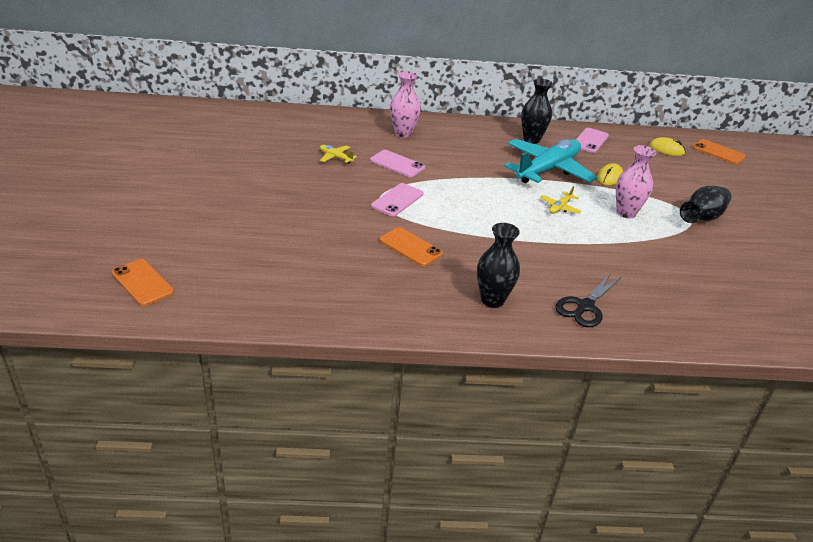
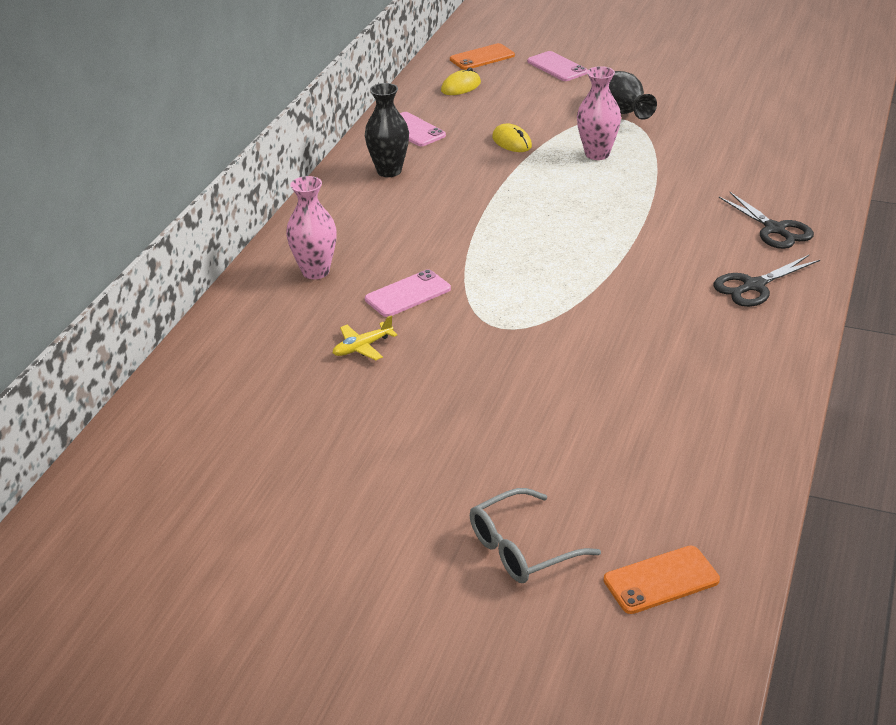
camera: 65 degrees left, 0 degrees up
pink phone [371,183,424,216] -> pink phone moved to [527,51,588,81]
orange phone [379,227,443,267] -> none
black vase [477,223,520,308] -> black scissors [713,255,820,307]
turquoise plane [504,139,598,183] -> none
yellow plane [540,186,582,214] -> none
none -> grey glasses [470,488,601,583]

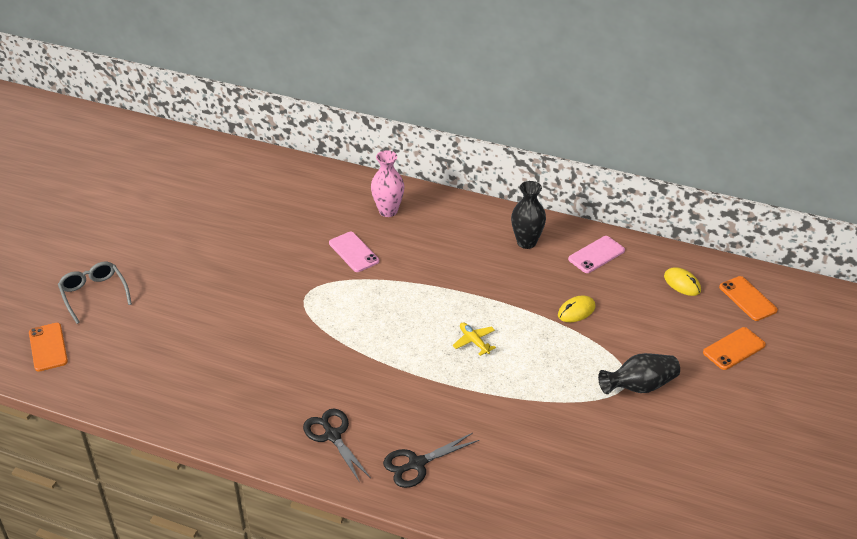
camera: 90 degrees right, 5 degrees up
yellow plane [333,315,398,360] -> yellow plane moved to [452,322,496,356]
pink phone [527,51,588,81] -> orange phone [703,327,766,370]
pink vase [577,66,621,160] -> none

